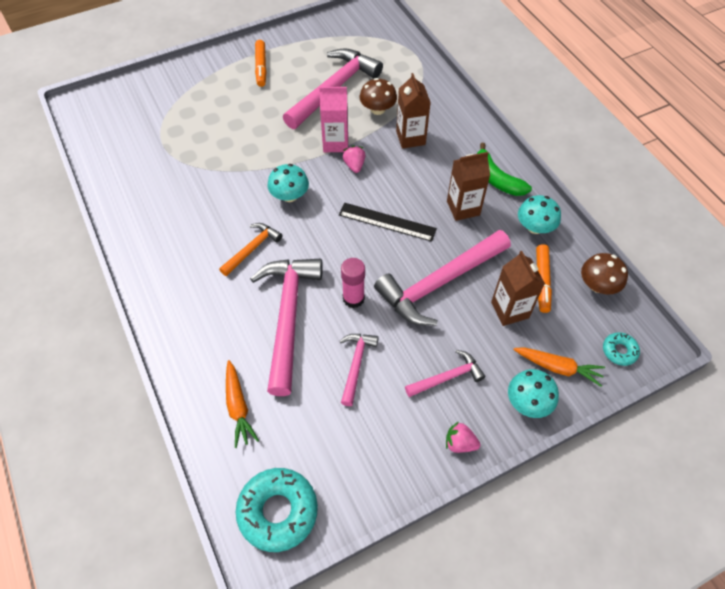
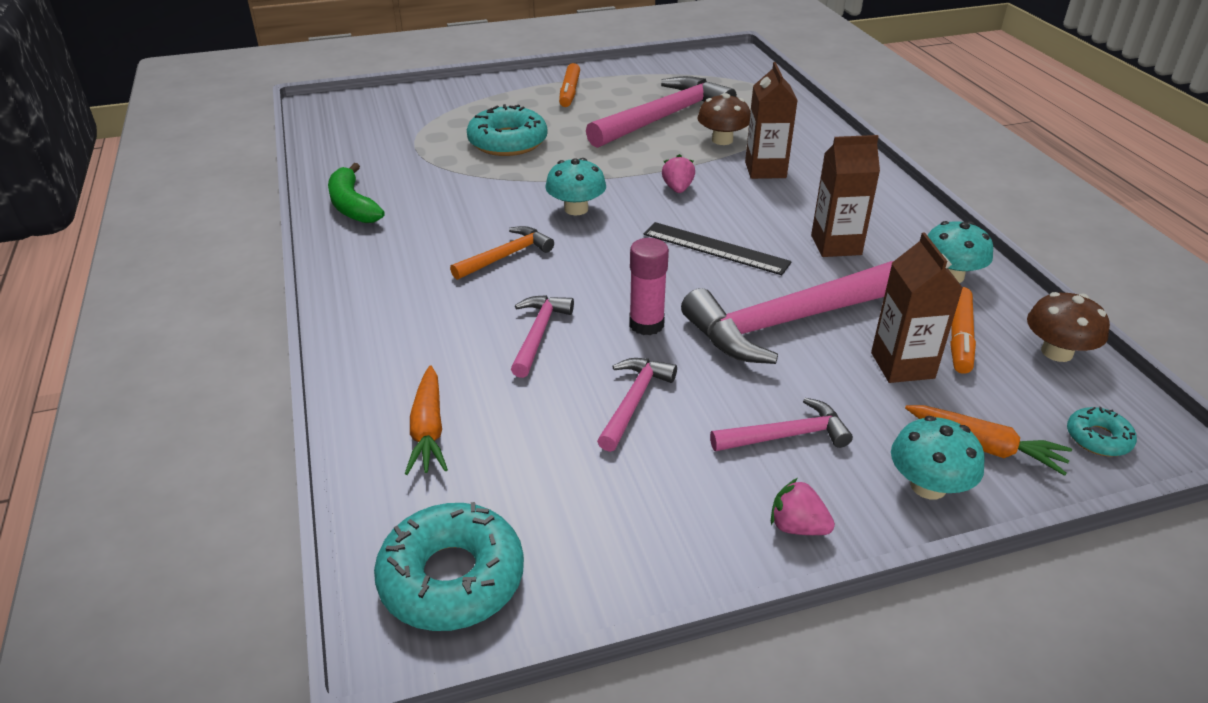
camera: 10 degrees right, 20 degrees down
pink hammer [250,259,323,396] -> pink hammer [511,295,574,378], size x0.50
pink carton [319,87,348,152] -> none
green banana [477,143,532,196] -> green banana moved to [328,163,385,223]
none -> turquoise donut [467,104,547,156]

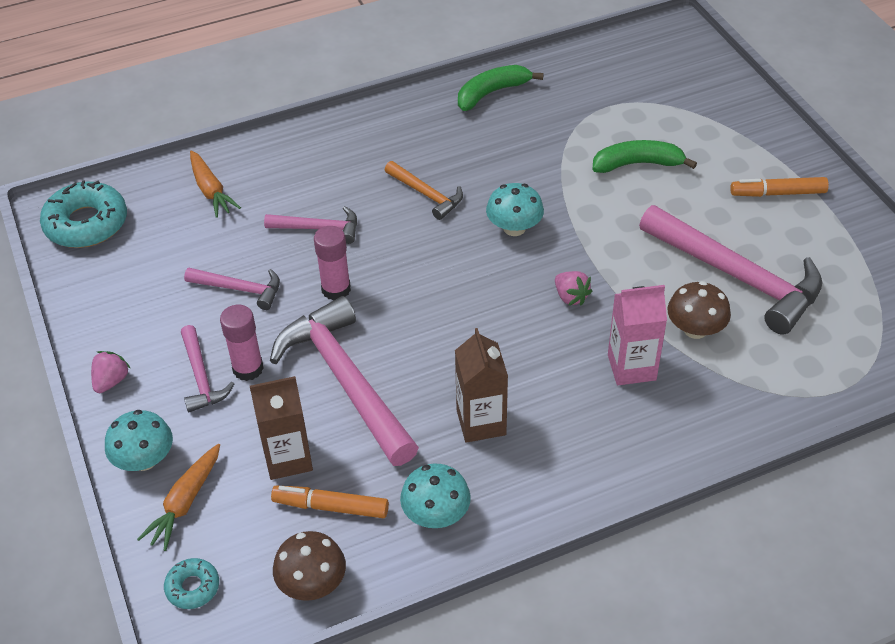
camera: 85 degrees right, 10 degrees up
orange carrot [405,365,448,475] -> orange carrot turned 105 degrees counterclockwise [190,150,241,218]
turquoise donut [467,104,547,156] -> green banana [593,140,697,173]
black ruler [644,222,792,275] -> none
pink strawberry [662,154,695,193] -> pink strawberry turned 60 degrees clockwise [555,271,592,306]
brown carton [745,62,798,179] -> pink carton [608,285,667,385]
none -> pink glue stick [220,305,264,381]

